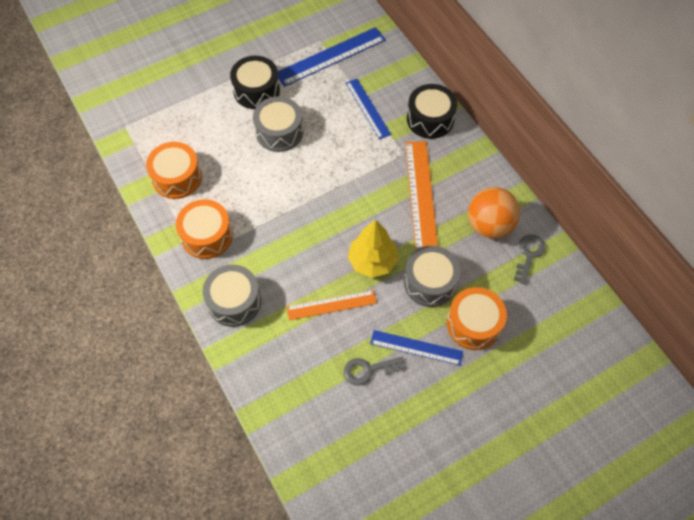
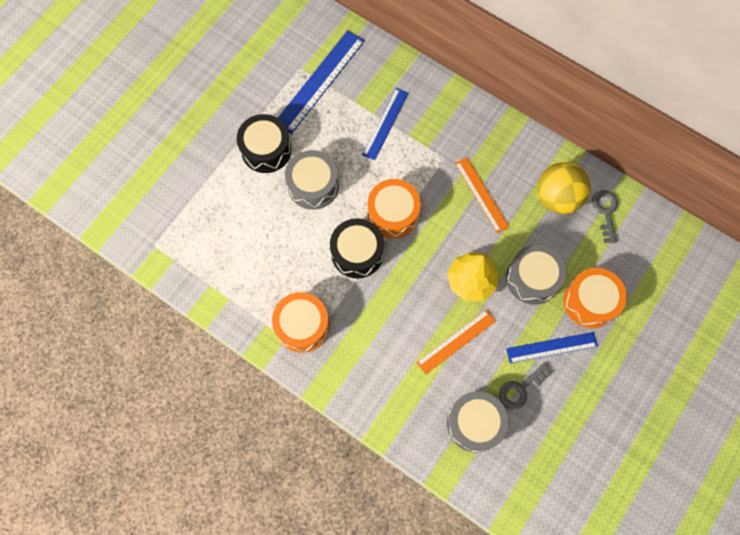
camera: 25 degrees left, 10 degrees up
orange drum [146,142,202,199] -> orange drum moved to [367,179,421,239]
grey drum [203,265,261,327] -> grey drum moved to [447,391,508,453]
blue ruler [346,79,391,139] -> blue ruler turned 75 degrees clockwise [362,88,409,160]
orange ruler [405,141,438,250] -> orange ruler [455,157,510,233], size x0.64
black drum [407,84,457,139] -> black drum moved to [330,218,384,278]
orange ball [468,187,520,238] -> yellow ball [537,162,591,214]

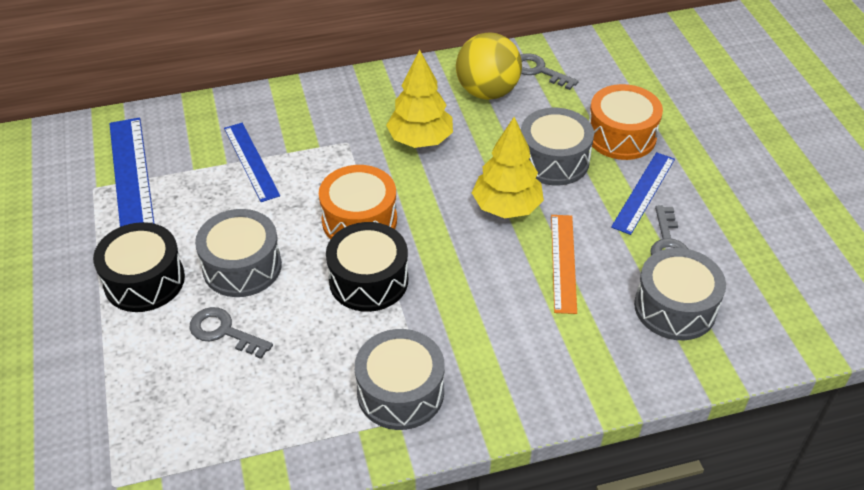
camera: 50 degrees left, 25 degrees down
orange drum [272,292,330,353] -> grey drum [355,329,445,430]
orange ruler [455,157,510,233] -> yellow tree [386,49,453,148]
none -> grey key [189,307,273,359]

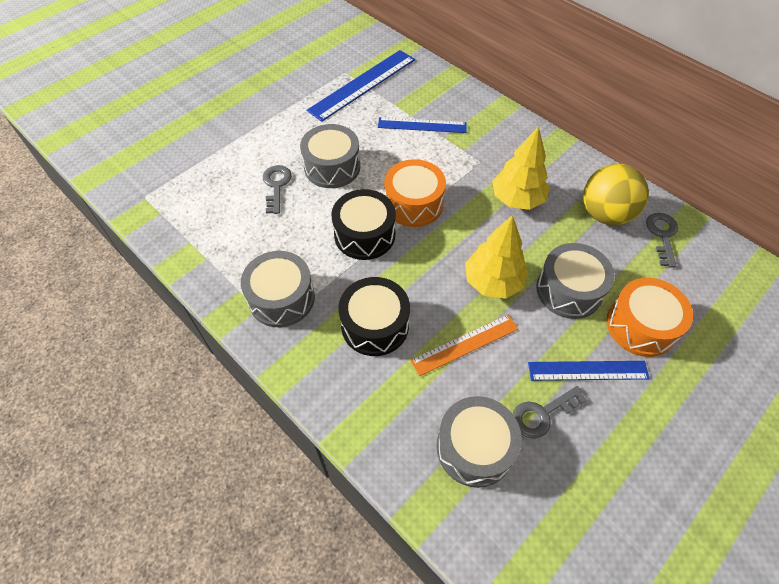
camera: 60 degrees right, 10 degrees up
black drum [93,222,185,312] -> black drum moved to [338,277,410,356]
blue ruler [224,123,280,202] -> blue ruler turned 60 degrees clockwise [378,117,467,133]

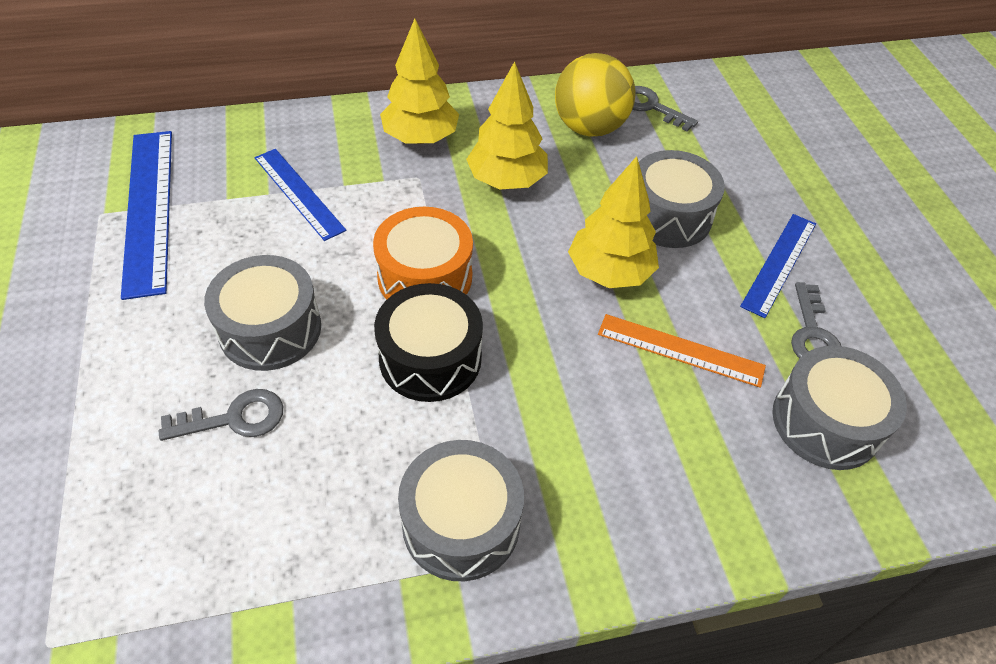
camera: 60 degrees left, 5 degrees down
grey key [263,165,292,214] -> grey key turned 135 degrees clockwise [159,389,283,441]
black drum [338,277,410,356] -> none
blue ruler [378,117,467,133] -> blue ruler turned 75 degrees counterclockwise [255,149,346,241]
orange ruler [410,315,518,376] -> orange ruler turned 75 degrees counterclockwise [598,314,766,388]
orange drum [606,278,693,357] -> none
none -> yellow tree [380,18,459,144]

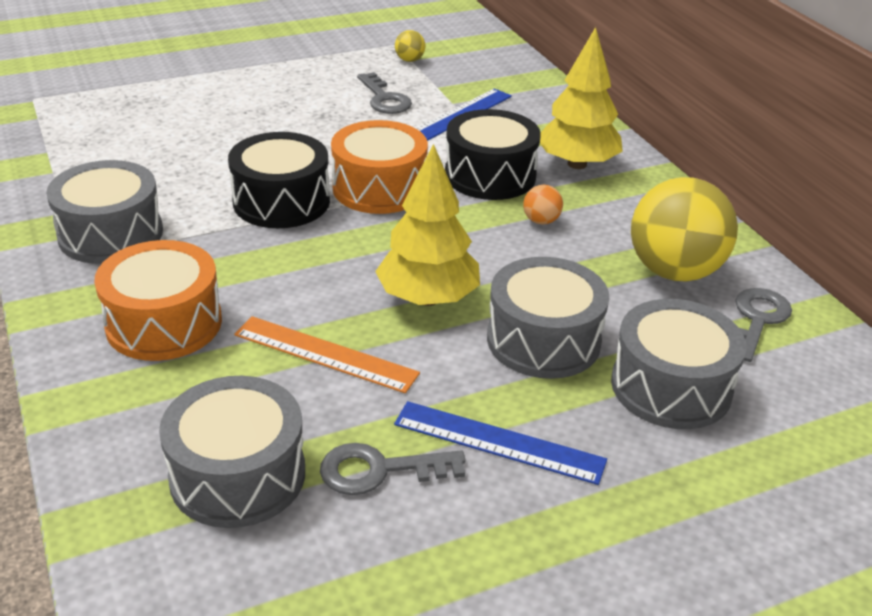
camera: 80 degrees right, 15 degrees down
blue ruler [121,131,172,300] -> yellow ball [395,30,426,62]
grey key [159,389,283,441] -> grey key moved to [357,72,412,114]
grey drum [204,255,321,371] -> grey drum moved to [611,299,747,429]
yellow tree [466,61,548,190] -> orange ball [523,185,563,225]
orange ruler [598,314,766,388] -> orange ruler turned 75 degrees counterclockwise [234,316,420,393]
none -> orange drum [94,240,222,361]
none -> black drum [445,109,541,200]

